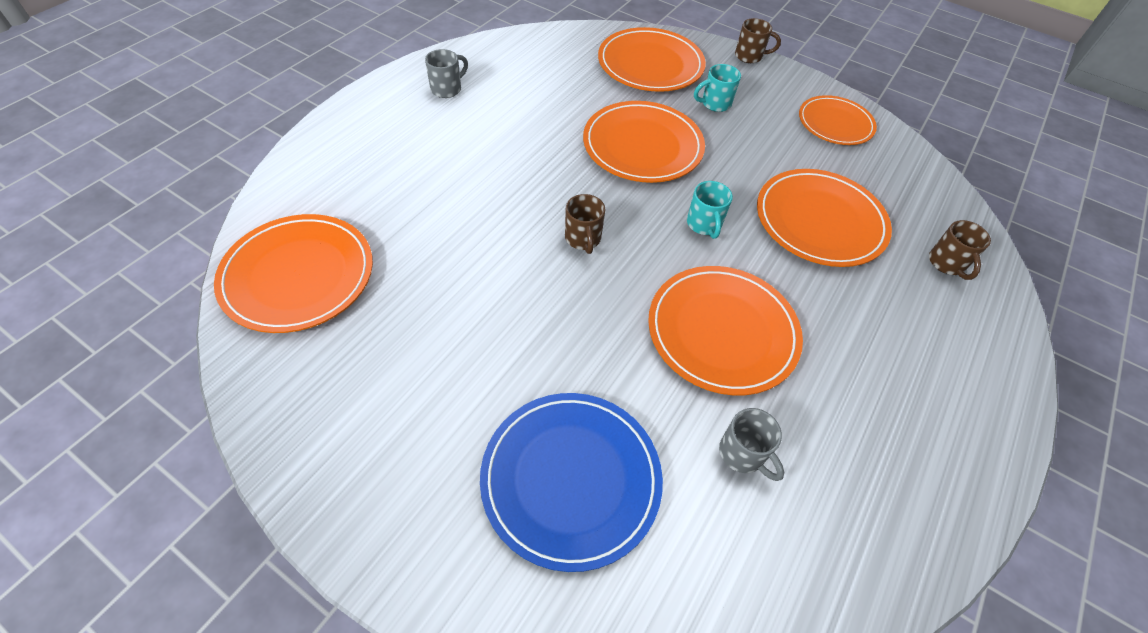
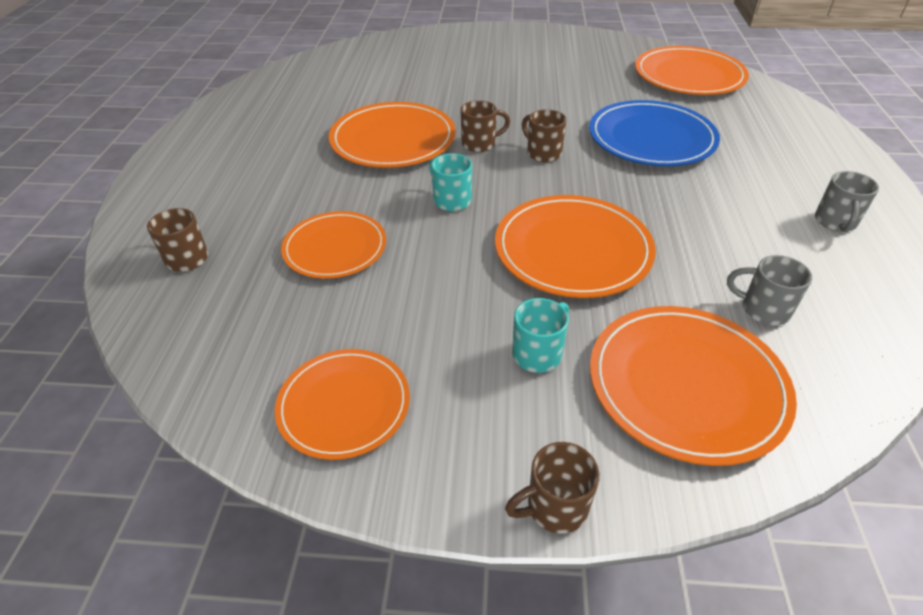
camera: 155 degrees right, 10 degrees down
blue plate [480,393,663,572] -> blue plate moved to [589,100,720,166]
grey mug [719,408,784,481] -> grey mug moved to [727,255,812,325]
orange plate [757,169,892,267] -> orange plate [281,211,386,279], size x0.66
none -> brown mug [461,100,510,152]

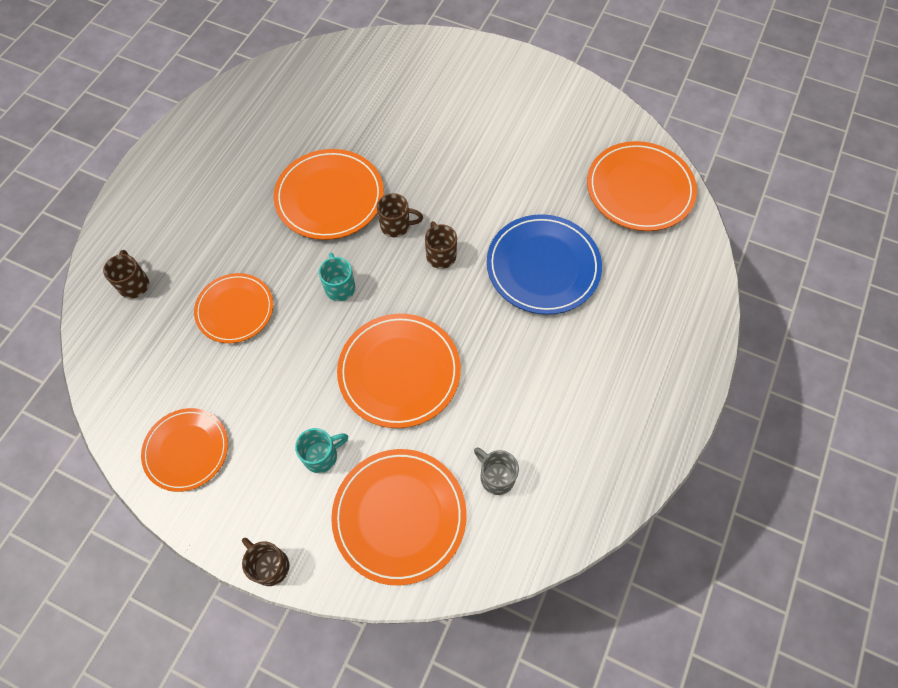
camera: 20 degrees right, 20 degrees up
brown mug [505,442,600,534] -> brown mug turned 45 degrees clockwise [242,538,290,586]
grey mug [815,171,879,232] -> none

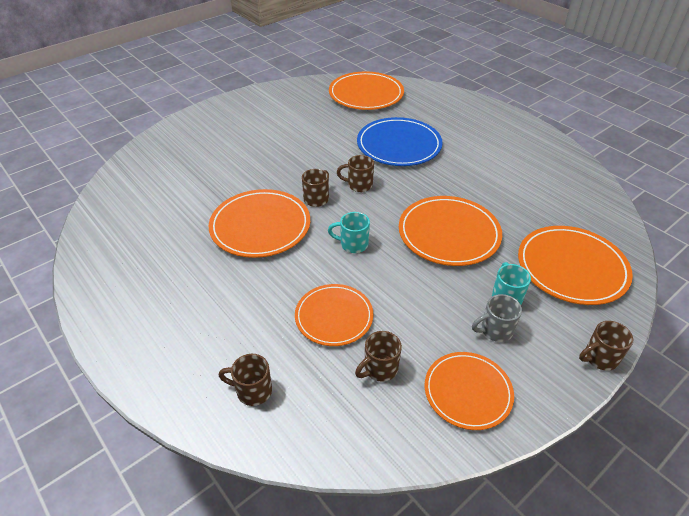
camera: 65 degrees left, 20 degrees down
grey mug [474,447,519,495] -> grey mug moved to [472,294,522,342]
none -> brown mug [355,331,402,382]

